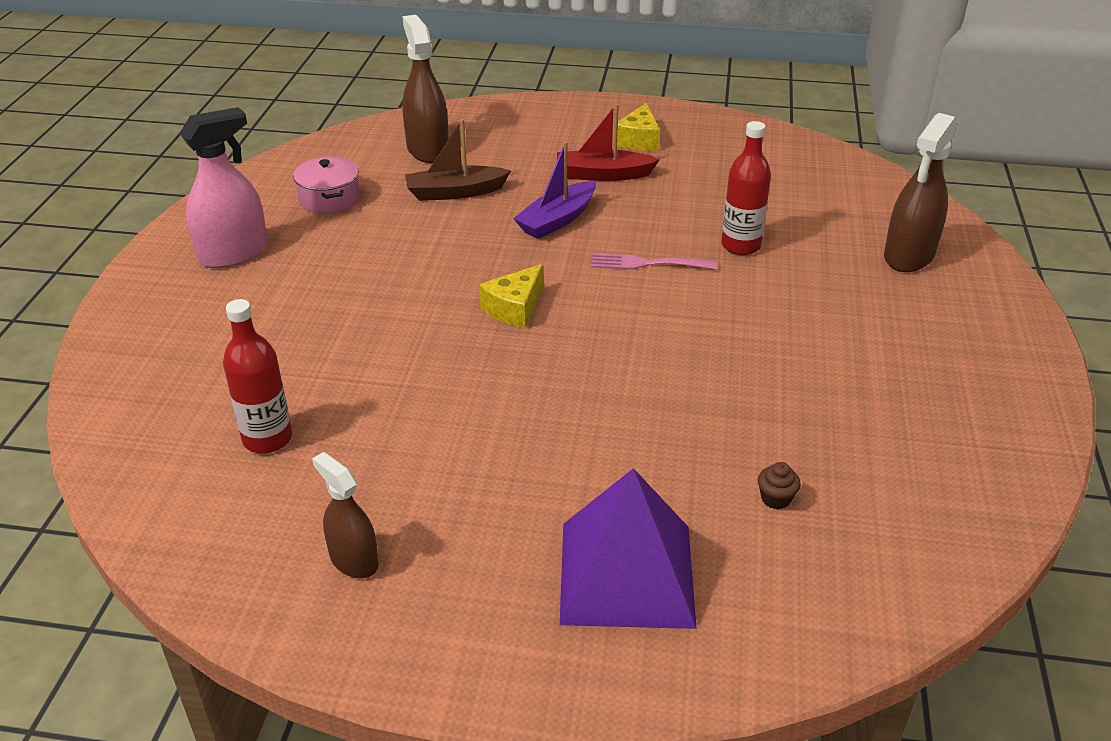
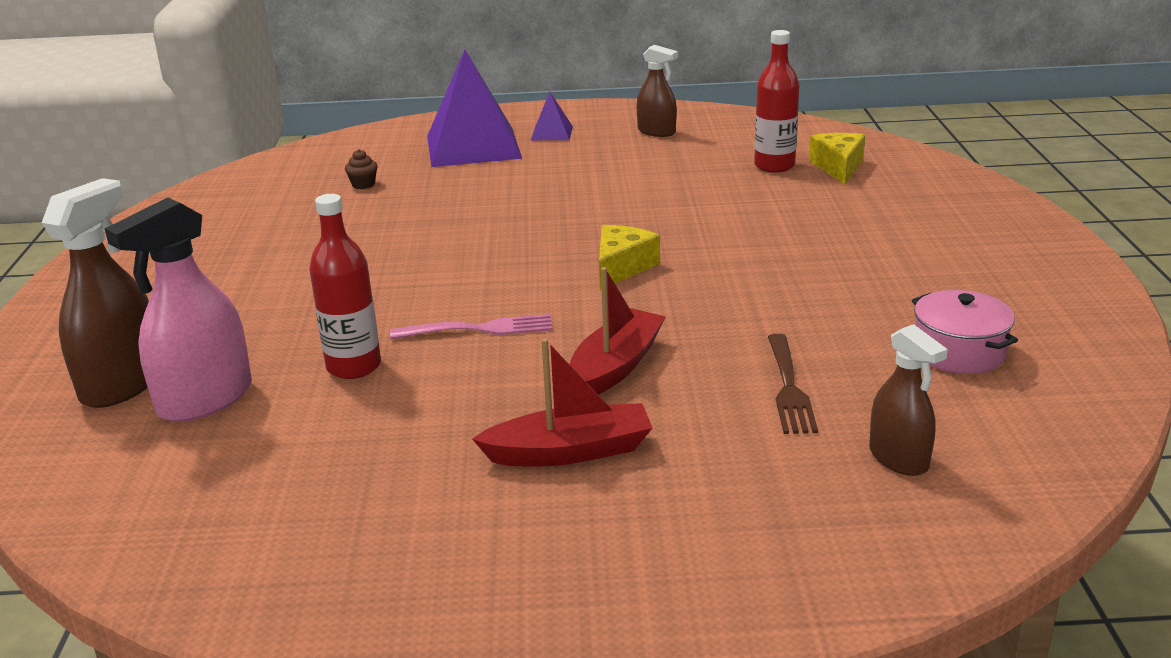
camera: 170 degrees right, 10 degrees down
pink spray bottle [180,107,268,268] -> pink spray bottle moved to [104,198,252,422]
brown spray bottle [402,15,448,163] -> brown spray bottle [869,324,948,476], size x0.62
brown boat [405,119,511,201] -> brown fork [768,334,818,434]
purple boat [513,142,596,239] -> red boat [569,267,666,395]
yellow cheese [613,103,660,151] -> yellow cheese moved to [809,133,865,185]
none -> purple pyramid [531,92,573,140]

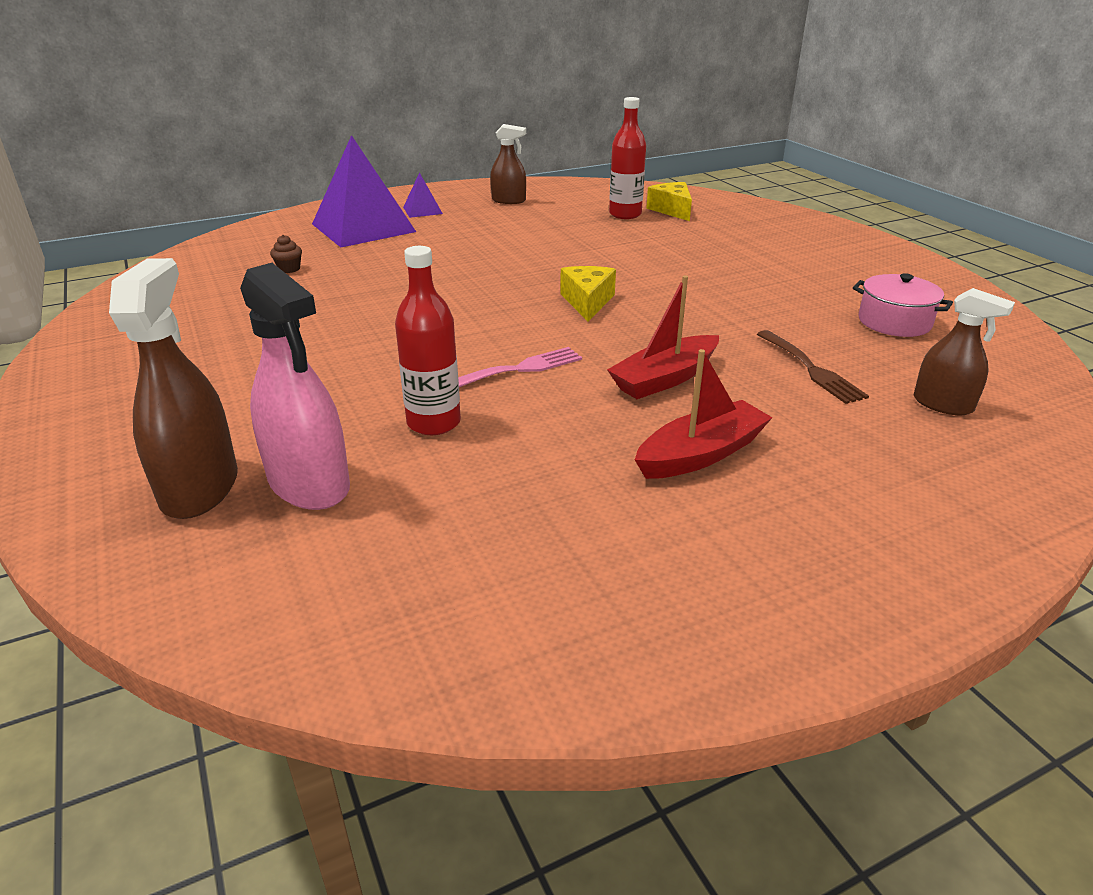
camera: 25 degrees left, 5 degrees up
pink spray bottle [104,198,252,422] -> pink spray bottle turned 60 degrees counterclockwise [240,263,350,510]
red boat [569,267,666,395] -> red boat turned 135 degrees counterclockwise [607,275,719,399]

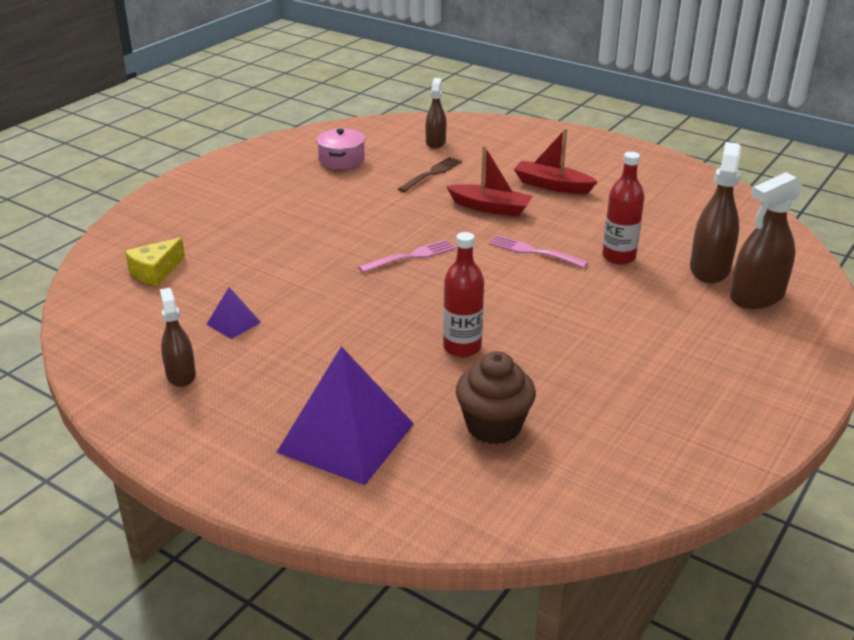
camera: 120 degrees left, 0 degrees up
pink spray bottle [240,263,350,510] -> brown spray bottle [690,142,741,283]
brown cupcake [270,235,302,273] -> brown cupcake [456,351,536,444], size x2.30
purple pyramid [403,172,443,218] -> purple pyramid moved to [206,287,261,339]
yellow cheese [560,266,616,321] -> pink fork [358,240,456,273]
red bottle [609,97,646,219] -> red bottle moved to [443,232,484,357]

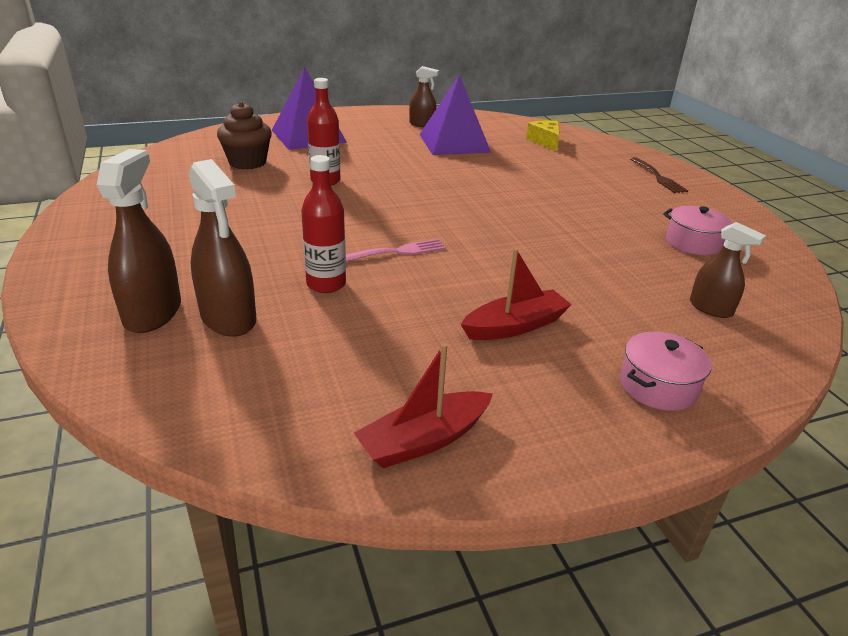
camera: 125 degrees right, 0 degrees up
purple pyramid [206,287,261,339] -> purple pyramid [419,75,491,155], size x2.24
pink fork [358,240,456,273] -> none
brown fork [398,157,462,192] -> brown fork moved to [630,157,688,193]
red boat [446,146,533,217] -> red boat moved to [354,343,493,468]
none -> pink pot [620,331,712,411]

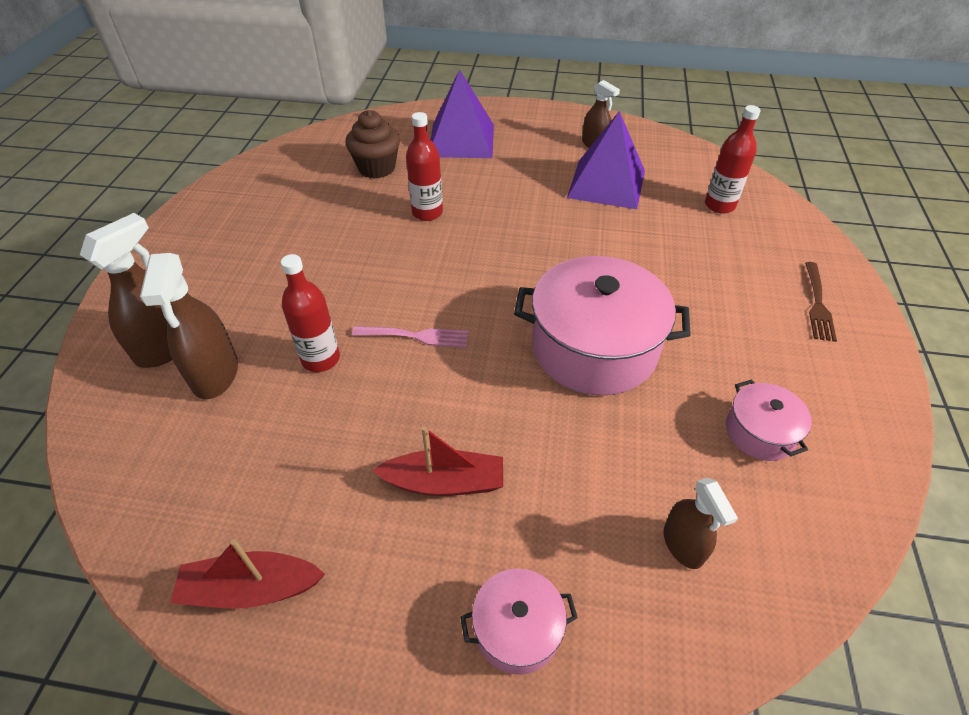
camera: 30 degrees right, 15 degrees up
yellow cheese [526,120,560,152] -> red bottle [705,105,761,214]
none -> pink pot [514,256,691,396]

